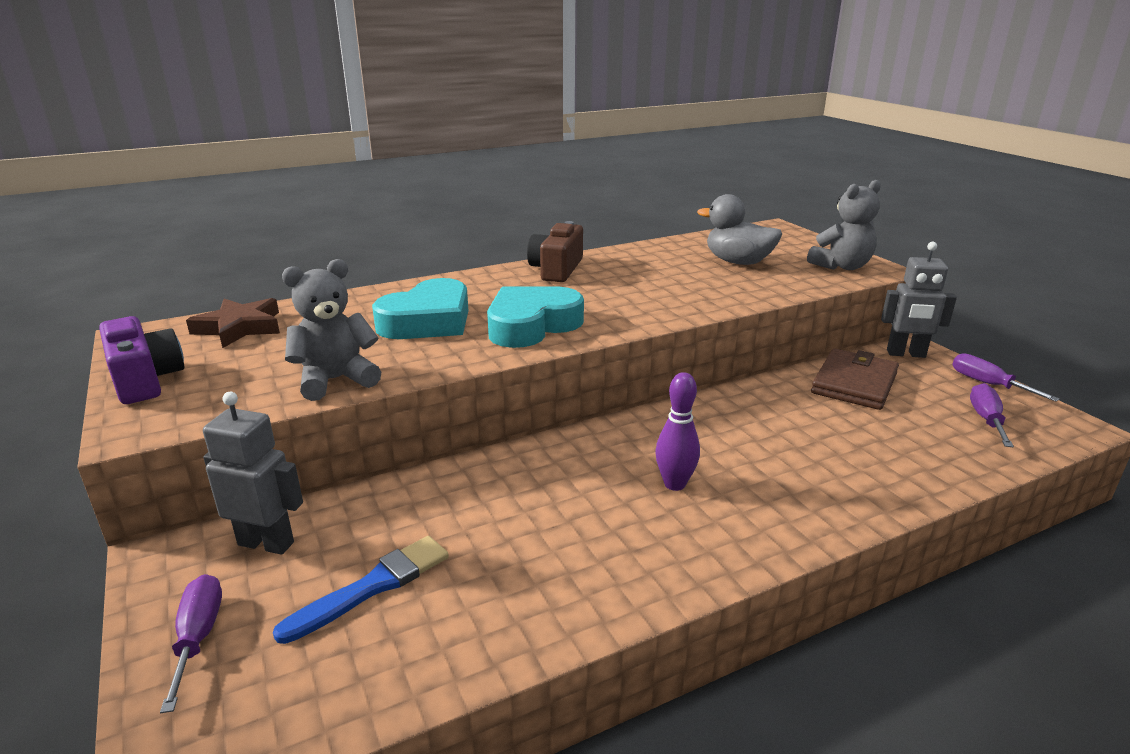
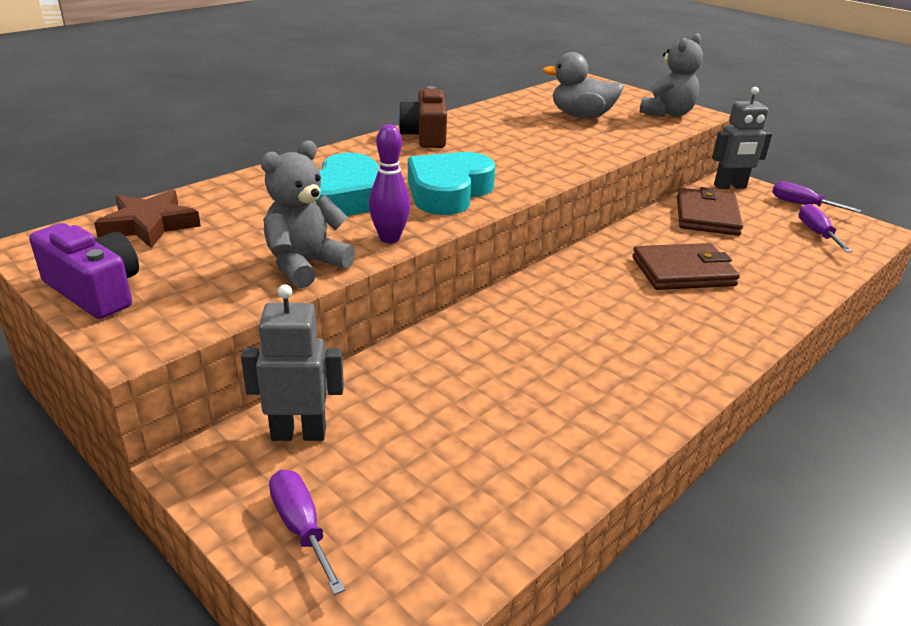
camera: 20 degrees left, 5 degrees up
blue brush [273,536,449,644] -> none
purple bowling pin [655,372,700,491] -> purple bowling pin moved to [369,124,410,243]
none -> brown wallet [632,243,740,290]

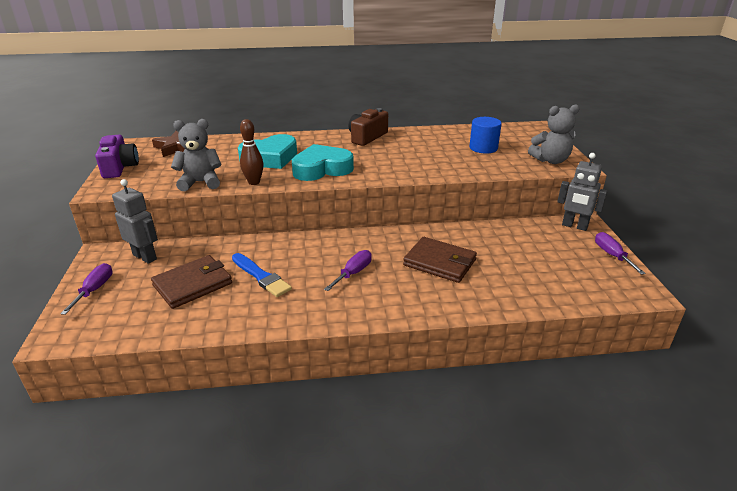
camera: 40 degrees right, 0 degrees up
purple bowling pin [369,124,410,243] -> brown bowling pin [240,119,263,185]
grey duck [543,52,624,118] -> blue cylinder [469,117,502,154]
brown wallet [677,187,743,236] -> brown wallet moved to [151,255,232,309]
purple screwdriver [798,204,853,252] -> purple screwdriver moved to [324,250,372,291]
none -> blue brush [232,253,292,297]

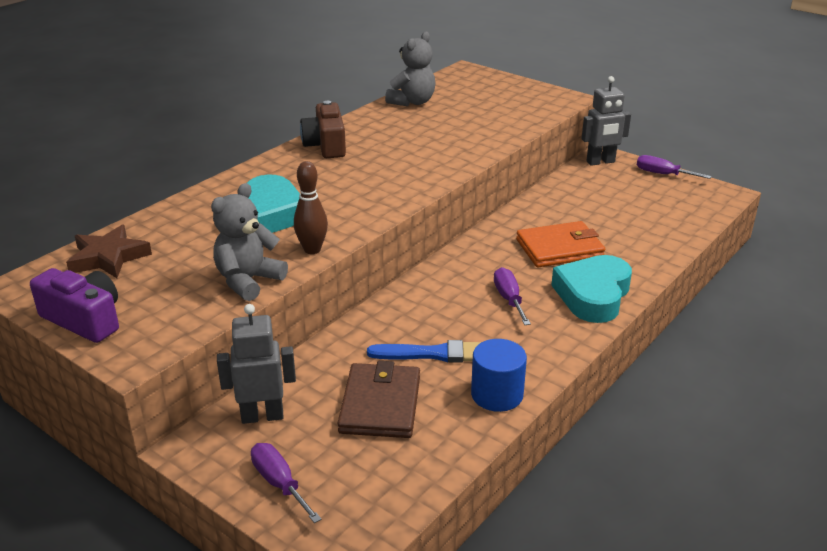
camera: 45 degrees left, 0 degrees up
turquoise heart [292,144,354,181] -> turquoise heart moved to [551,255,632,323]
brown wallet [403,237,477,283] -> orange wallet [516,221,605,267]
blue cylinder [469,117,502,154] -> blue cylinder moved to [471,339,527,412]
grey teddy bear [528,104,580,164] -> grey teddy bear moved to [385,32,436,106]

